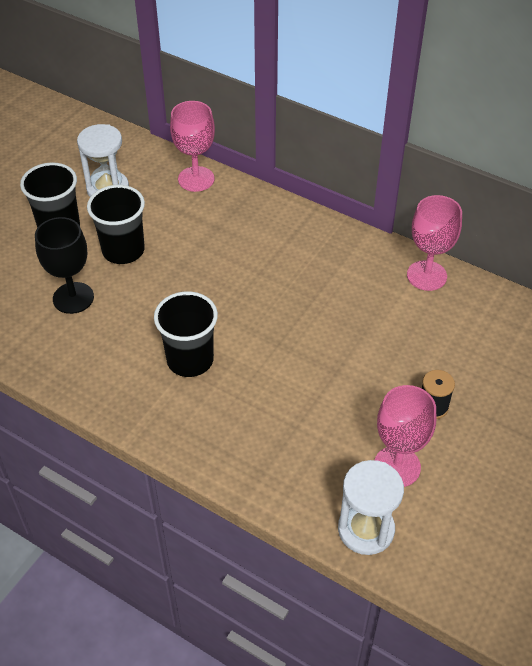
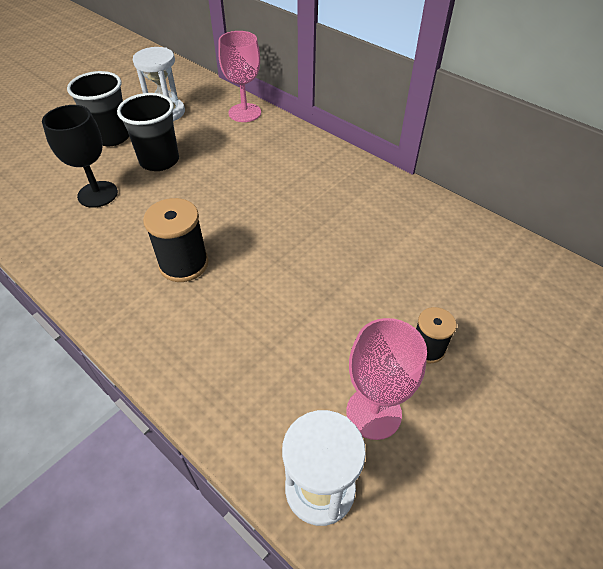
camera: 10 degrees right, 0 degrees up
black cup [154,291,218,377] -> black spool [143,198,208,282]
pink goblet [407,195,462,291] -> none

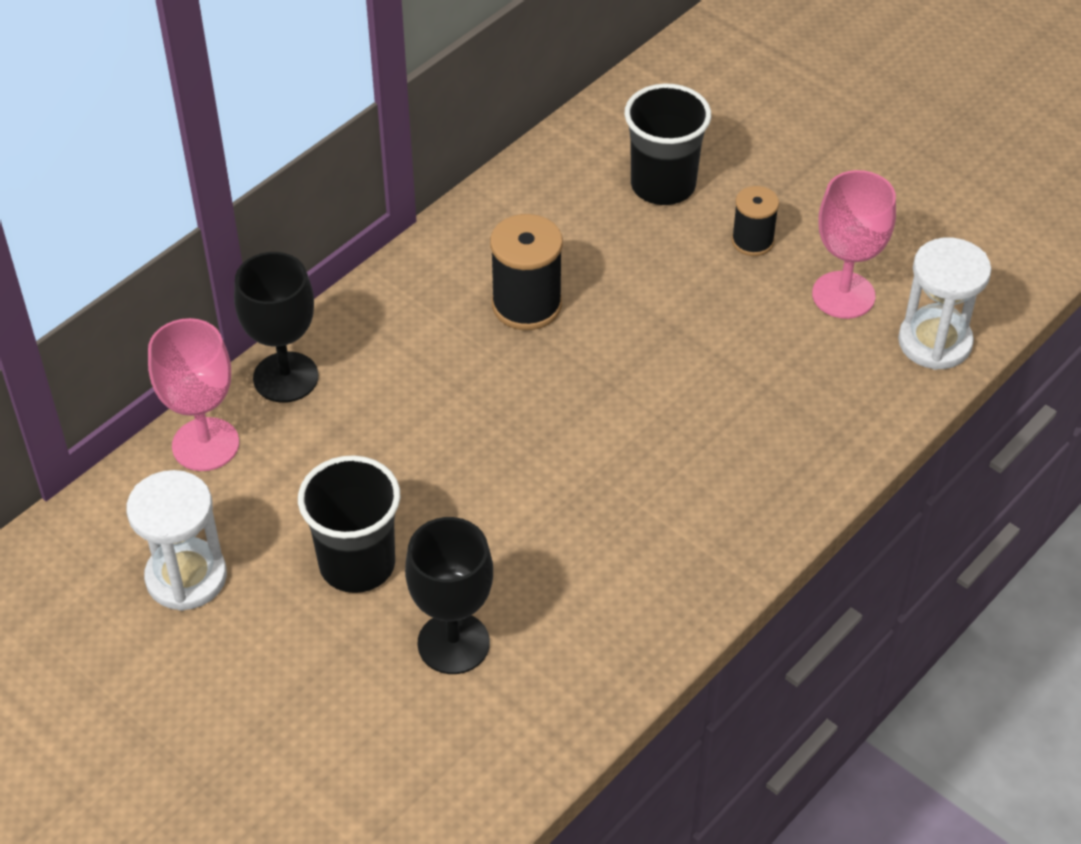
camera: 90 degrees left, 0 degrees up
black cup [67,71,129,146] -> black cup moved to [624,84,711,205]
black spool [143,198,208,282] -> black spool moved to [490,214,563,330]
none -> black goblet [234,252,318,403]

